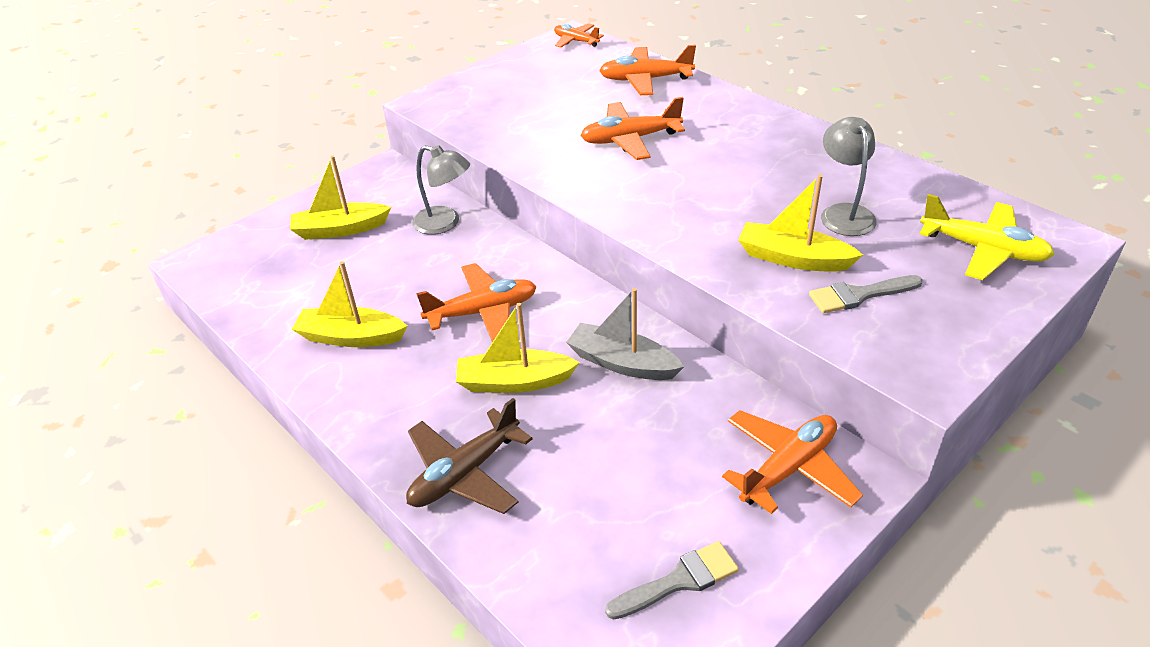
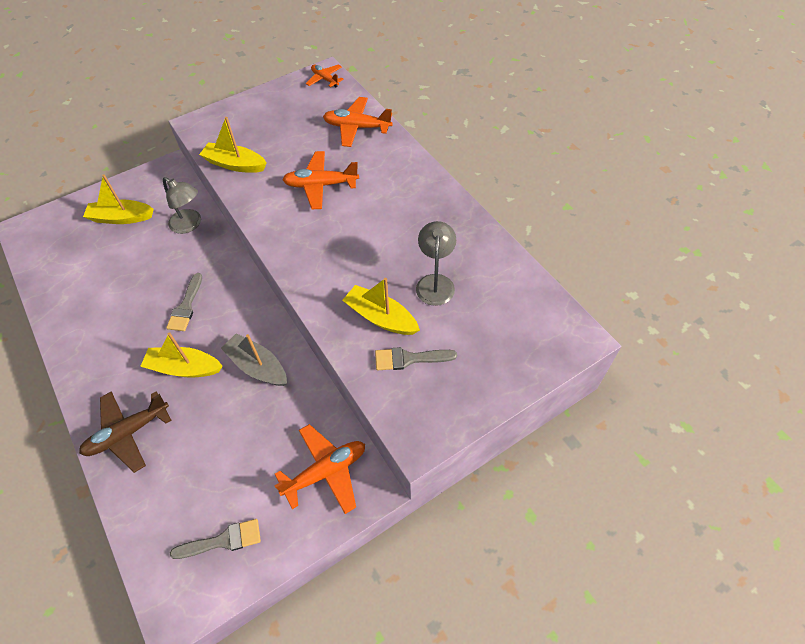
camera: 10 degrees right, 15 degrees up
yellow boat [292,261,407,347] -> yellow boat moved to [199,117,267,173]
orange plane [416,263,537,342] -> grey brush [166,273,202,331]
yellow plane [920,194,1055,280] -> none

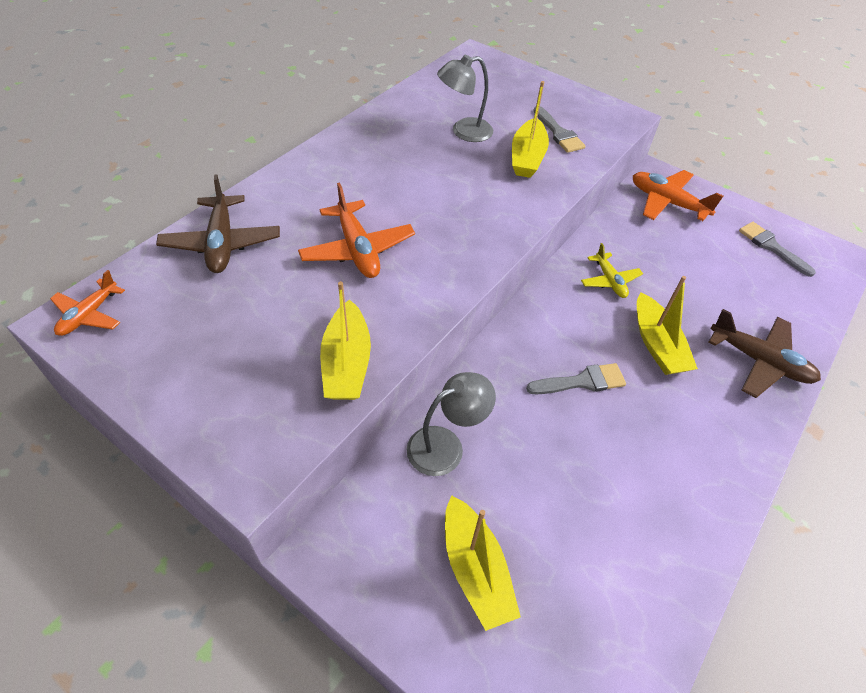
camera: 115 degrees left, 5 degrees down
grey lamp [163,177,201,234] -> grey lamp turned 45 degrees clockwise [407,372,496,476]
grey boat [221,333,287,386] -> yellow plane [581,243,643,298]
orange plane [323,97,393,147] -> brown plane [156,174,280,273]

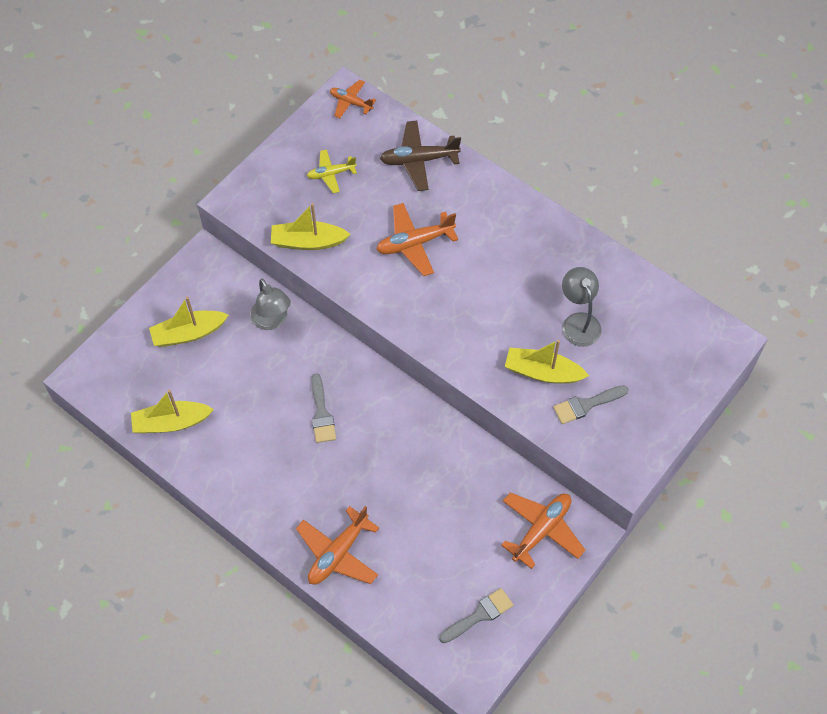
camera: 95 degrees right, 10 degrees up
yellow plane [581,243,643,298] -> yellow plane moved to [307,149,357,193]
yellow boat [637,276,698,375] -> yellow boat moved to [131,390,214,434]
brown plane [708,309,821,398] -> orange plane [296,506,379,585]

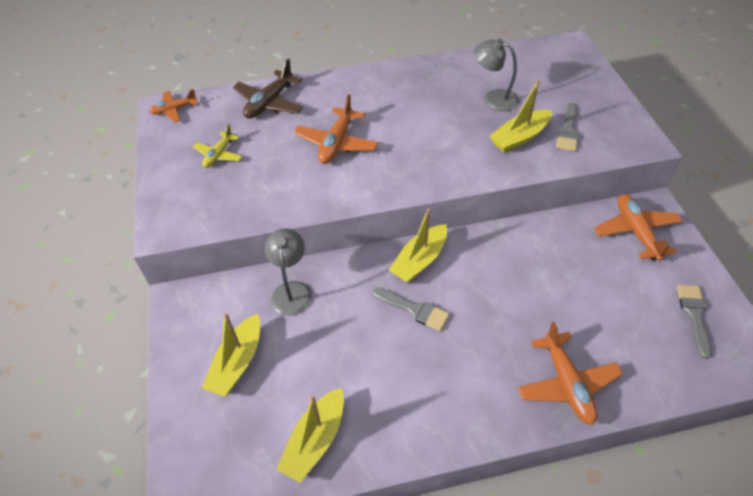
camera: 50 degrees left, 10 degrees down
grey lamp [250,278,291,330] -> grey lamp turned 105 degrees counterclockwise [265,228,312,315]
yellow boat [271,203,351,250] -> yellow boat moved to [389,208,447,283]

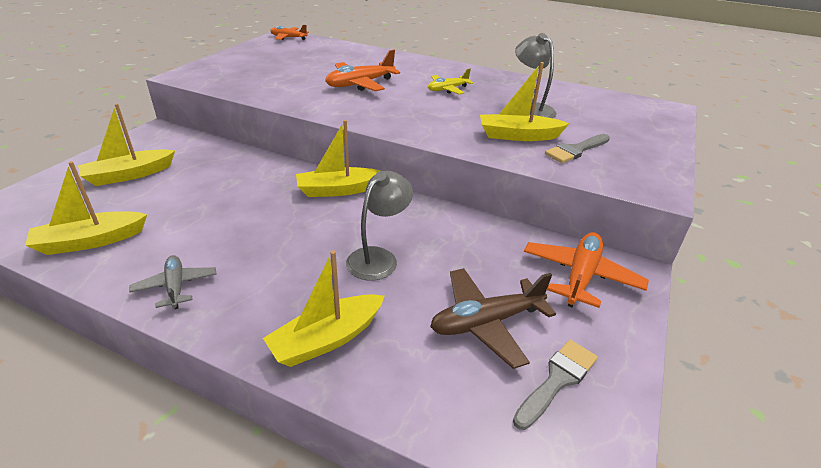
camera: 35 degrees right, 15 degrees down
yellow plane [193,124,242,168] -> yellow plane moved to [428,68,473,94]
brown plane [233,59,303,119] -> brown plane moved to [430,268,556,369]
grey lamp [265,228,312,315] -> grey lamp moved to [346,171,413,281]
grey brush [372,288,450,331] -> none
orange plane [518,321,623,425] -> yellow boat [263,250,384,367]
none -> grey plane [129,255,216,309]

